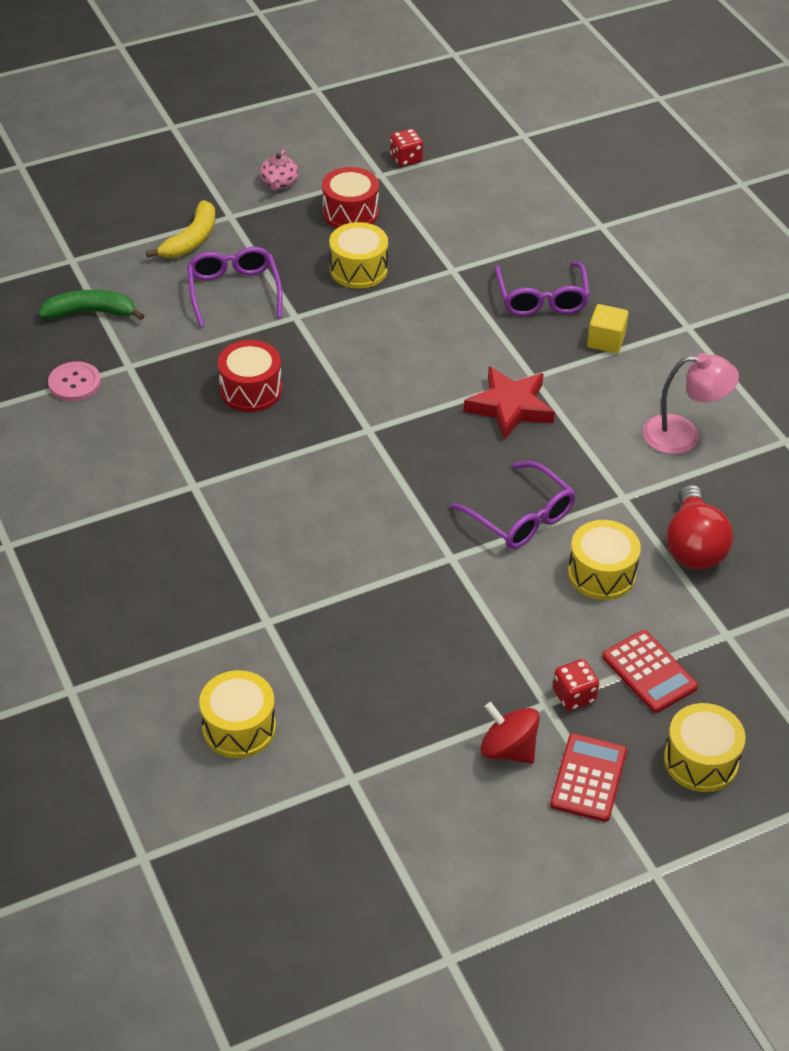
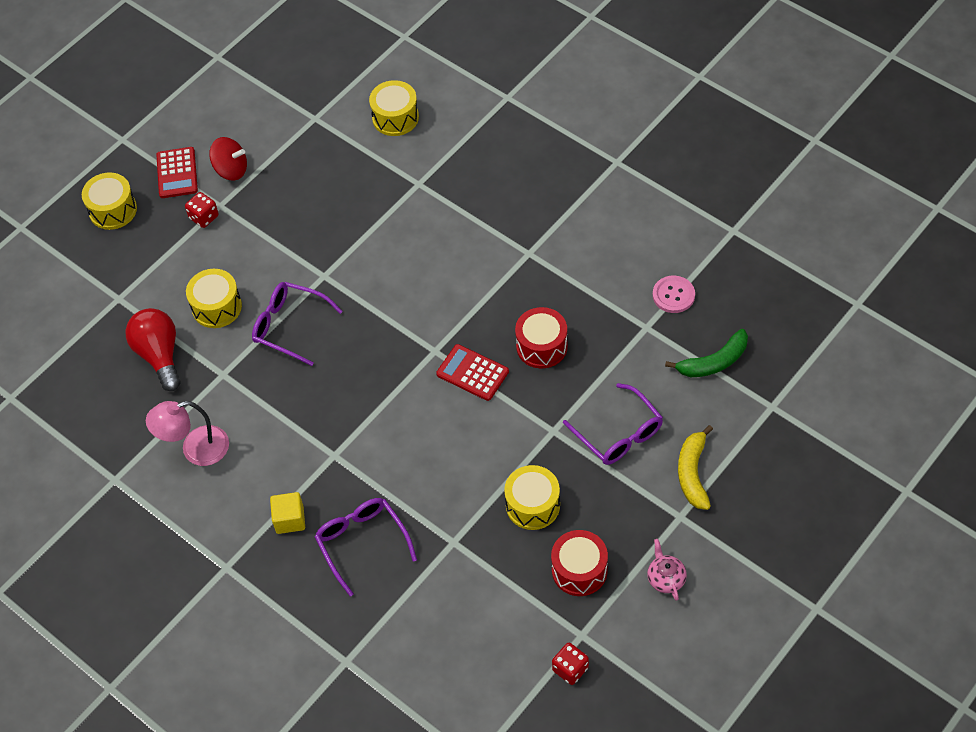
camera: 160 degrees right, 10 degrees up
red star [464,367,555,440] -> none
red calculator [602,630,698,713] -> red calculator moved to [436,344,509,401]

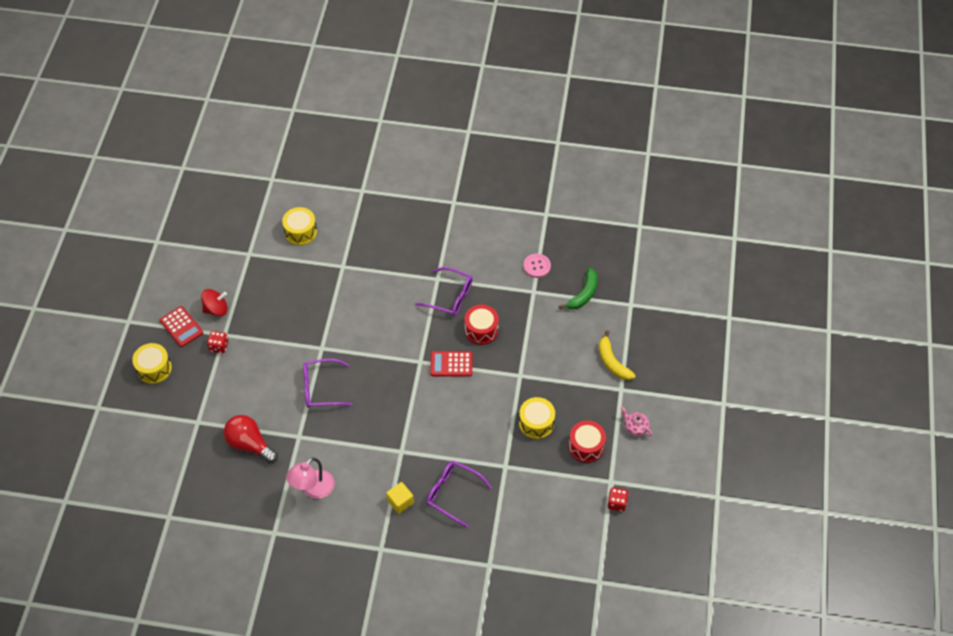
camera: 35 degrees left, 0 degrees up
yellow drum [186,269,242,328] -> none
purple glasses [563,383,663,465] -> purple glasses moved to [416,267,473,316]

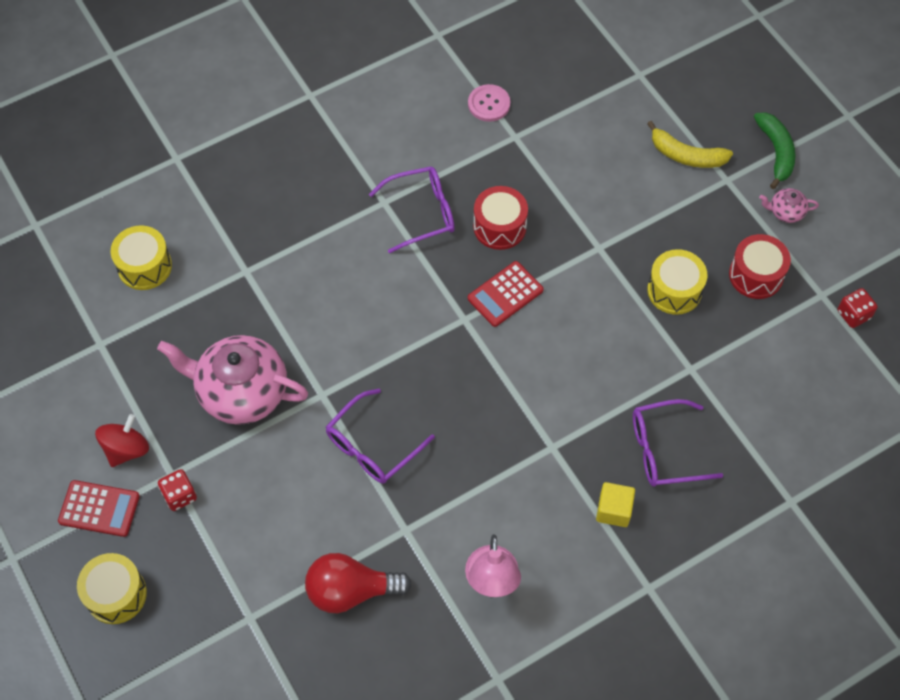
camera: 40 degrees left, 5 degrees up
green banana [559,268,598,309] -> green banana moved to [754,112,796,189]
none -> pink teapot [157,335,308,425]

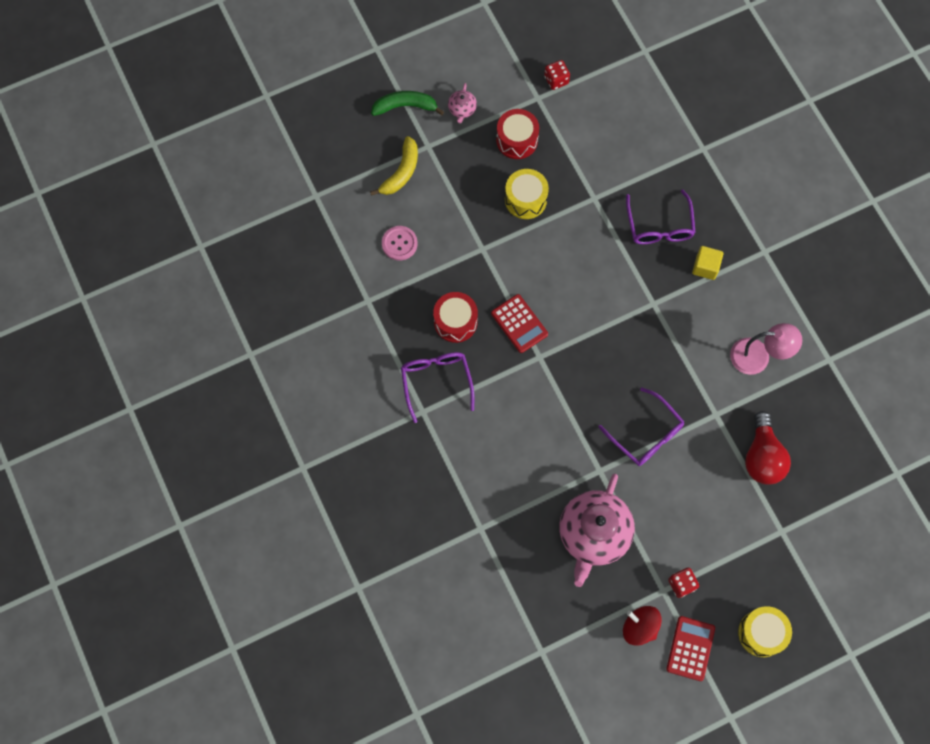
camera: 85 degrees left, 10 degrees up
yellow drum [110,225,172,290] -> none
pink button [468,84,510,122] -> pink button moved to [382,226,418,260]

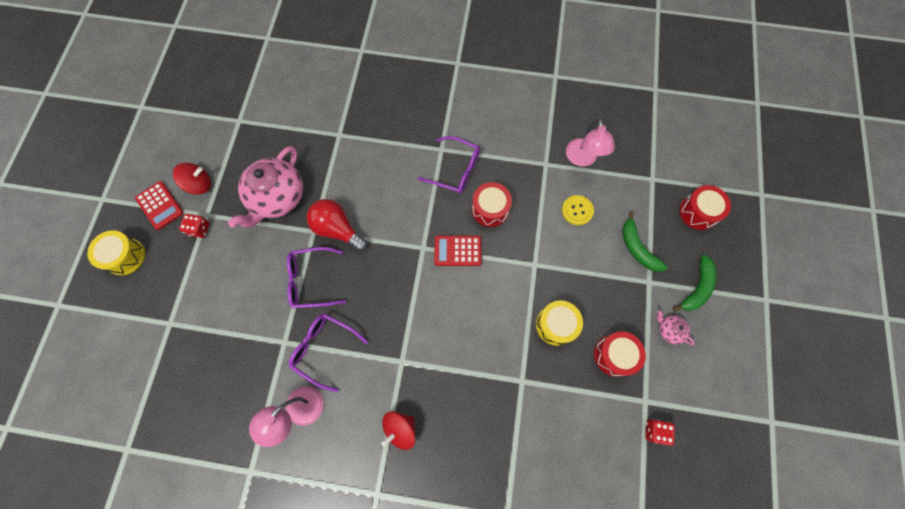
camera: 125 degrees right, 0 degrees up
yellow banana [370,136,418,196] -> green banana [622,211,668,272]
pink button [382,226,418,260] -> yellow button [562,195,594,225]
pink teapot [559,474,635,587] -> pink teapot turned 120 degrees counterclockwise [228,146,303,228]
purple glasses [626,189,696,244] -> purple glasses moved to [289,313,368,392]
yellow cube [692,246,724,280] -> red spinning top [381,411,416,450]
red light bulb [745,411,791,485] -> red light bulb moved to [307,199,367,252]
none -> pink lamp [566,118,615,166]
none -> red drum [679,185,731,230]

